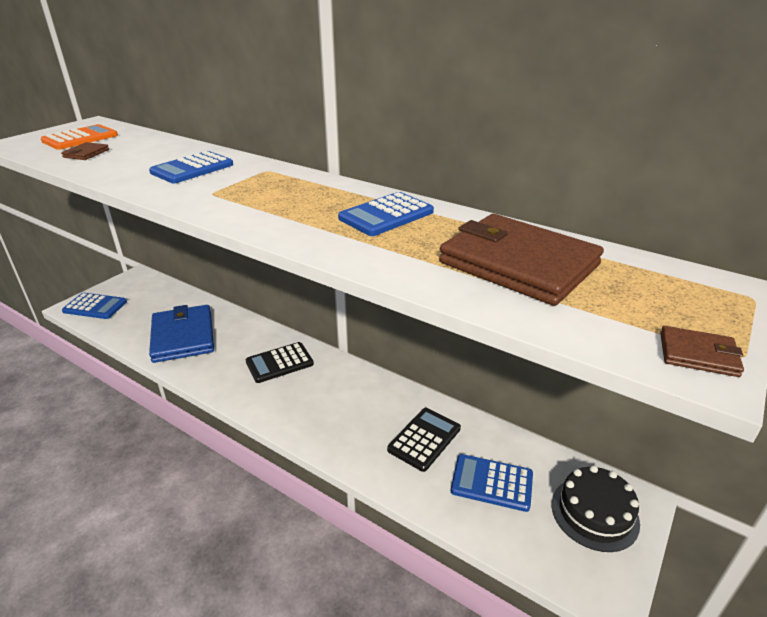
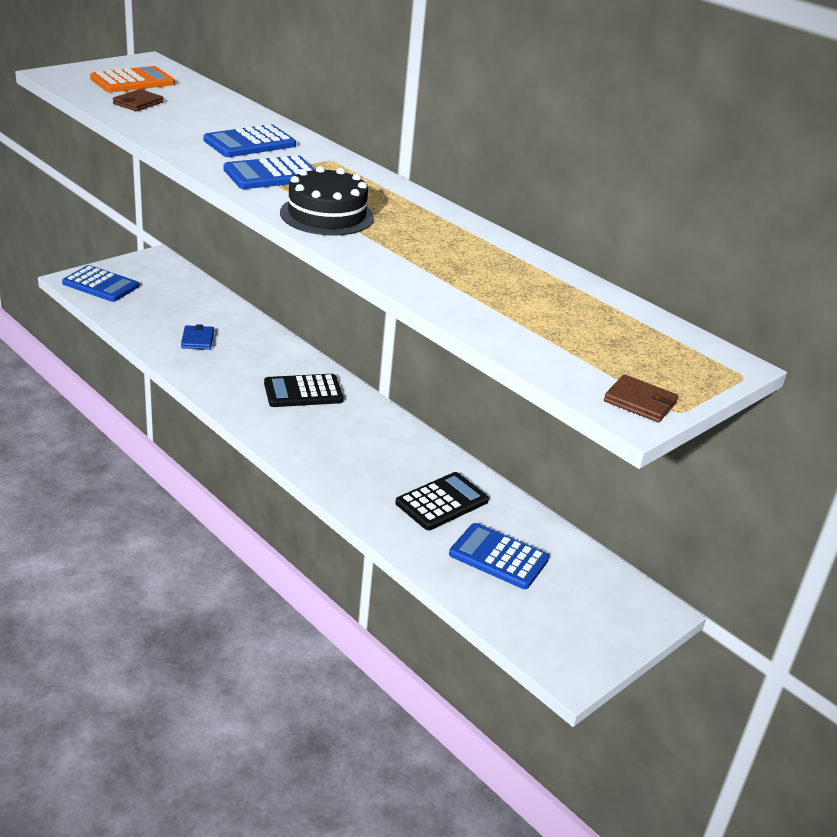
camera: 10 degrees right, 0 degrees up
blue wallet [149,305,214,363] -> blue wallet [181,324,214,350], size x0.41
blue calculator [338,192,434,236] -> blue calculator moved to [223,155,315,189]
brown wallet [439,214,604,306] -> none
black cake [552,465,640,552] -> black cake moved to [280,166,374,236]

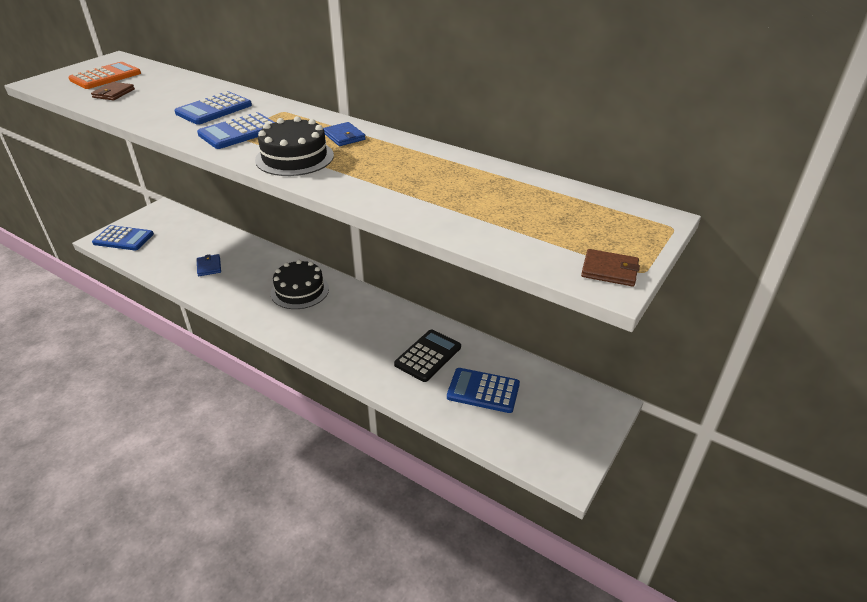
camera: 10 degrees left, 5 degrees up
black calculator [264,374,343,407] -> black cake [271,260,329,309]
none -> blue wallet [323,122,366,146]

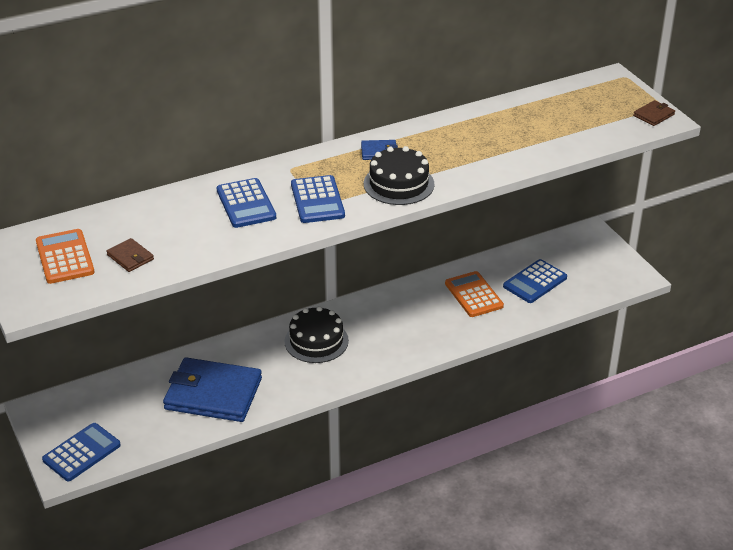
camera: 60 degrees left, 0 degrees up
blue wallet [197,254,221,276] -> blue wallet [163,357,262,422], size x2.43
black calculator [394,329,461,382] -> orange calculator [445,271,504,317]

